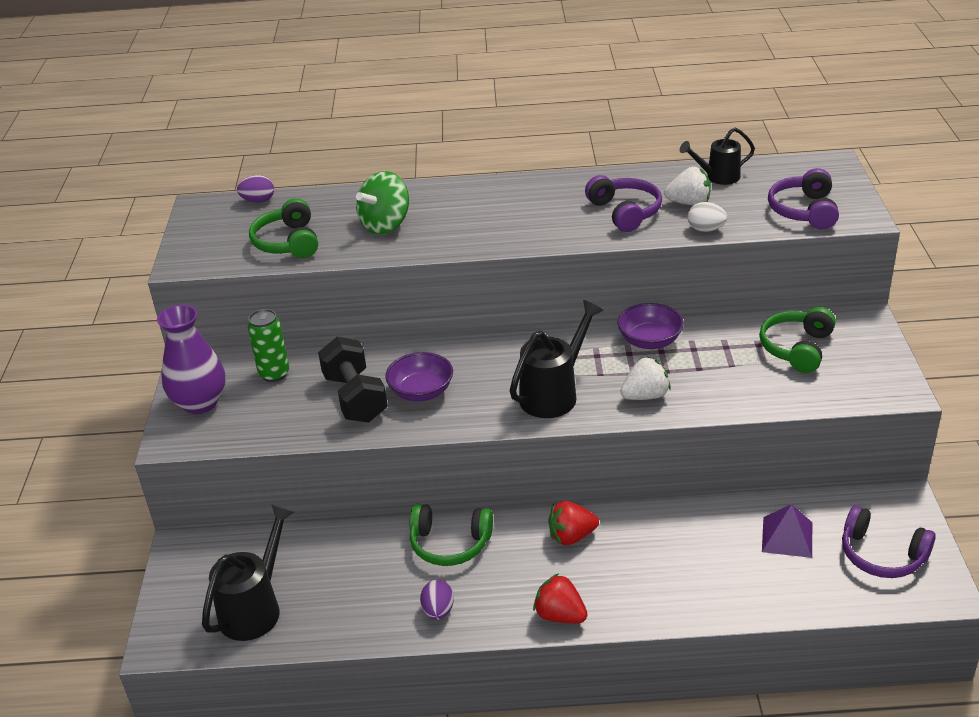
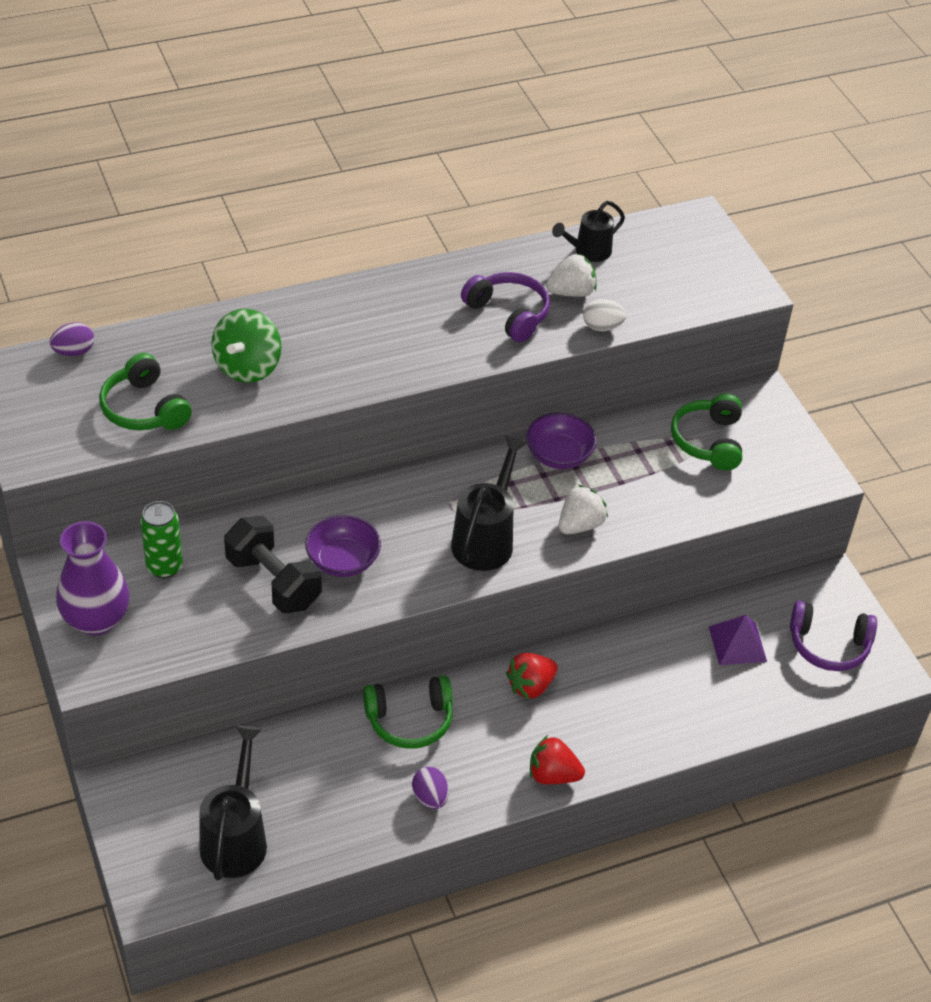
camera: 25 degrees left, 10 degrees up
purple headphones [768,168,839,229] -> none

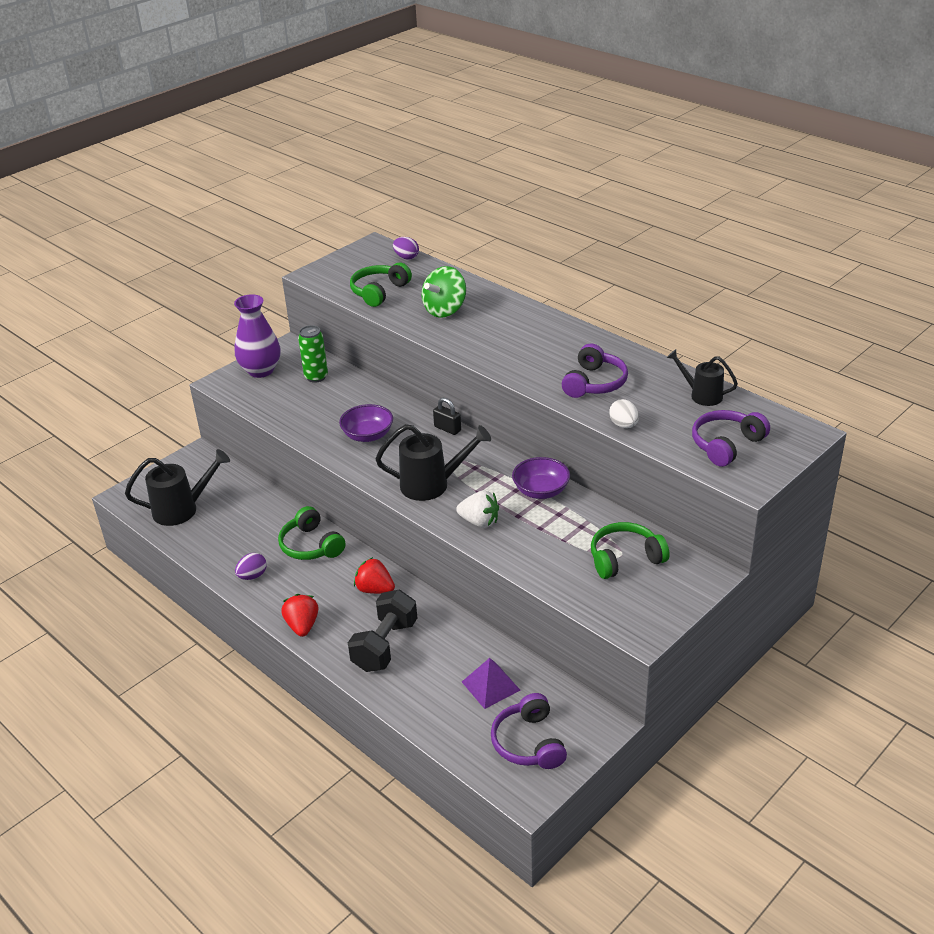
camera: 70 degrees right, 10 degrees down
green spinning top [211,309,281,383] -> green spinning top turned 45 degrees counterclockwise [422,266,466,318]
black dumbbell [224,516,322,613] -> black dumbbell moved to [348,590,417,672]
white strawberry [546,253,597,297] -> none
none -> black padlock [433,398,461,435]
none -> purple headphones [692,410,770,467]

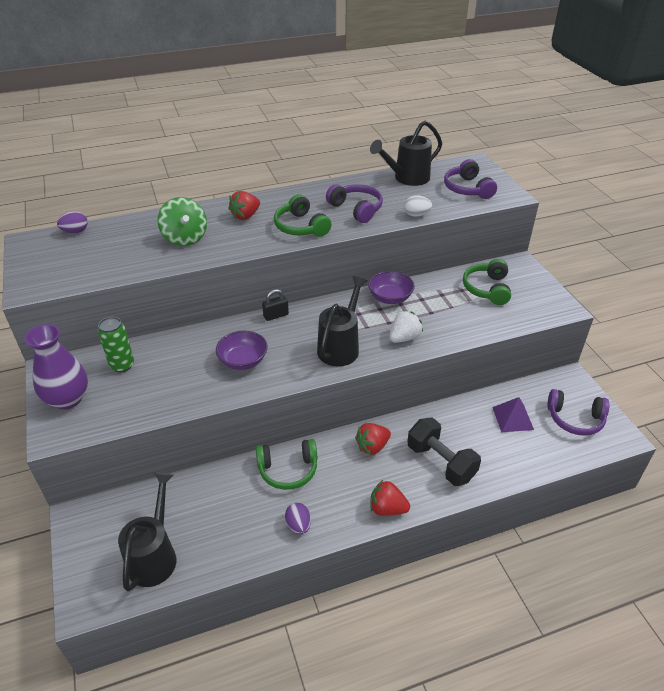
camera: 65 degrees left, 5 degrees up
green headphones [350,262,412,307] -> green headphones moved to [274,194,332,237]
black watering can [667,349,738,406] -> black watering can [370,121,442,186], size x1.56
none -> red strawberry [228,191,260,220]

